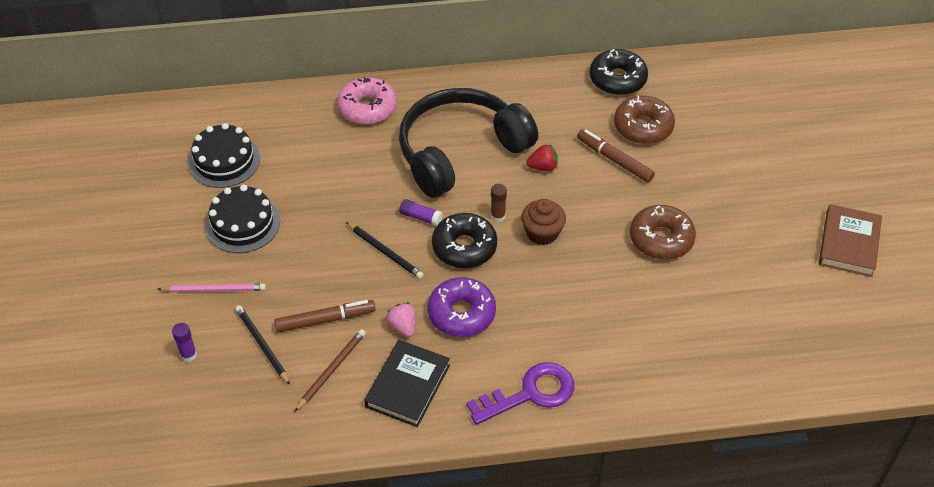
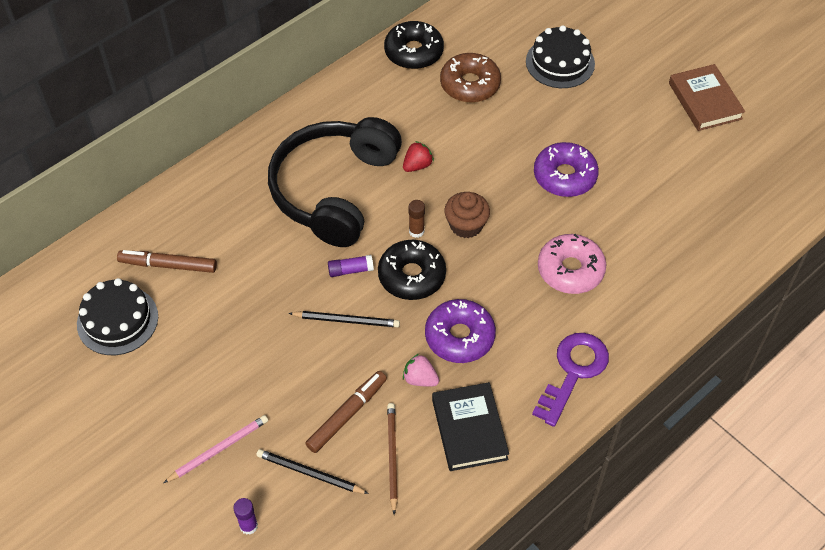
camera: 35 degrees left, 5 degrees up
black cake [205,185,280,253] -> black cake moved to [526,25,595,88]
pink donut [337,77,397,125] -> pink donut moved to [538,234,606,294]
brown marker [577,129,655,182] -> brown marker moved to [117,250,217,273]
brown donut [630,205,696,260] -> purple donut [534,142,599,197]

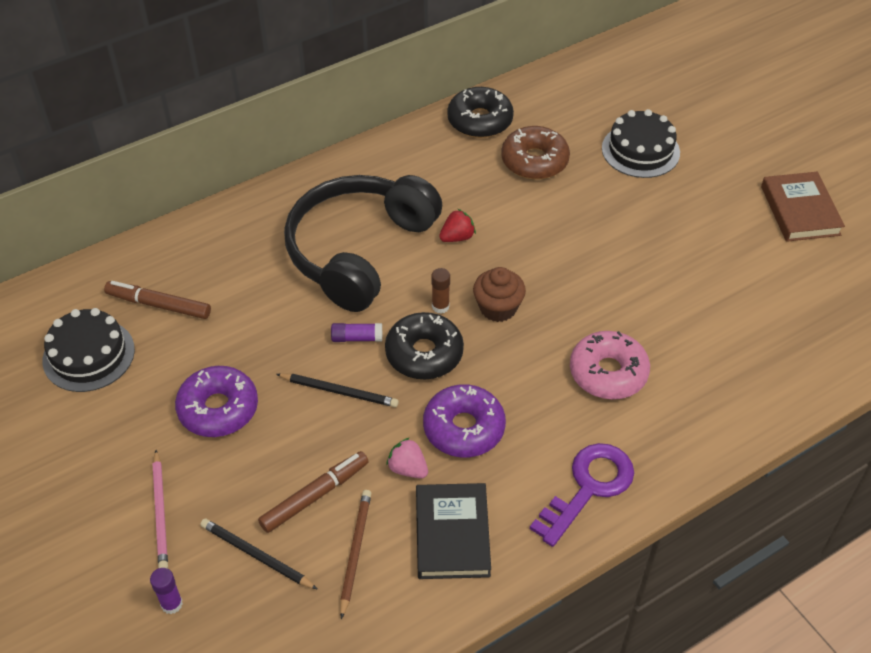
camera: 10 degrees right, 5 degrees down
pink pencil [164,415,268,483] -> pink pencil turned 105 degrees clockwise [152,450,168,569]
purple donut [534,142,599,197] -> purple donut moved to [175,366,258,437]

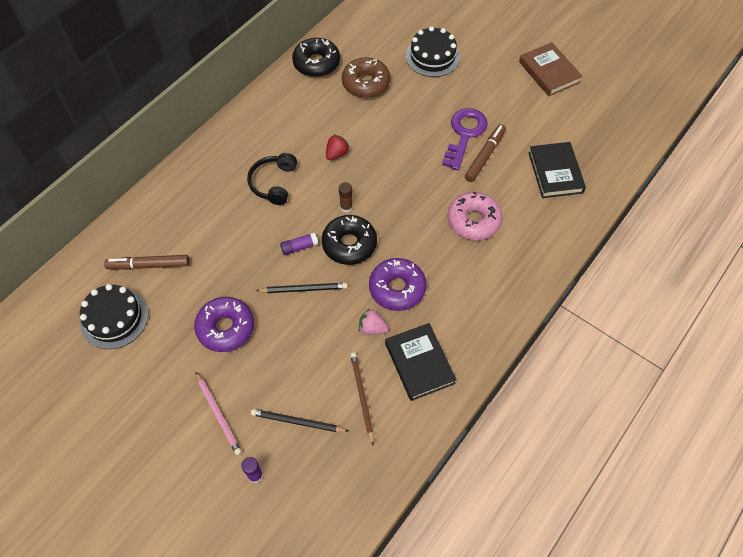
camera: 20 degrees left, 10 degrees up
brown marker [258,451,369,533] -> brown marker moved to [465,124,506,182]
black headphones [284,175,442,312] -> black headphones [247,153,297,205], size x0.48
brown cupcake [473,267,526,322] -> none
purple key [530,443,634,547] -> purple key moved to [442,108,488,171]
none -> black book [528,142,586,198]

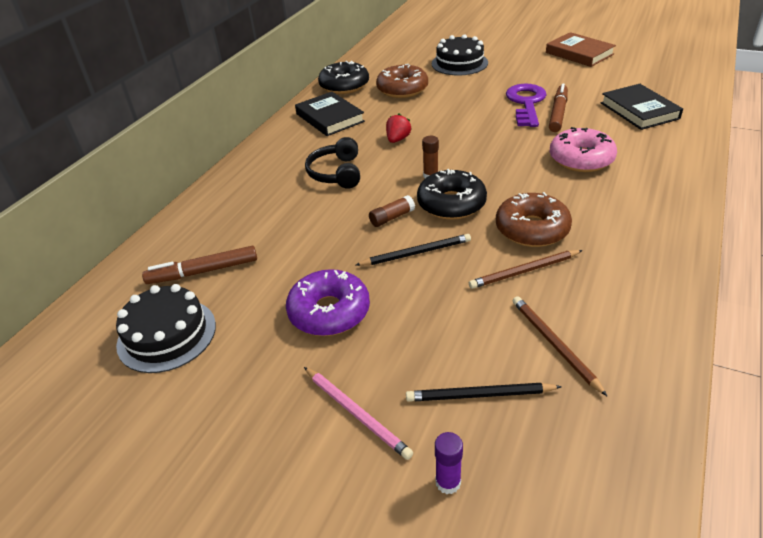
camera: 10 degrees left, 20 degrees down
purple glue stick [280,233,318,255] -> brown glue stick [369,195,415,227]
pink strawberry [359,309,389,335] -> brown pencil [469,250,583,289]
purple donut [369,258,426,311] -> brown donut [496,192,572,247]
black book [385,323,457,401] -> black book moved to [295,92,365,136]

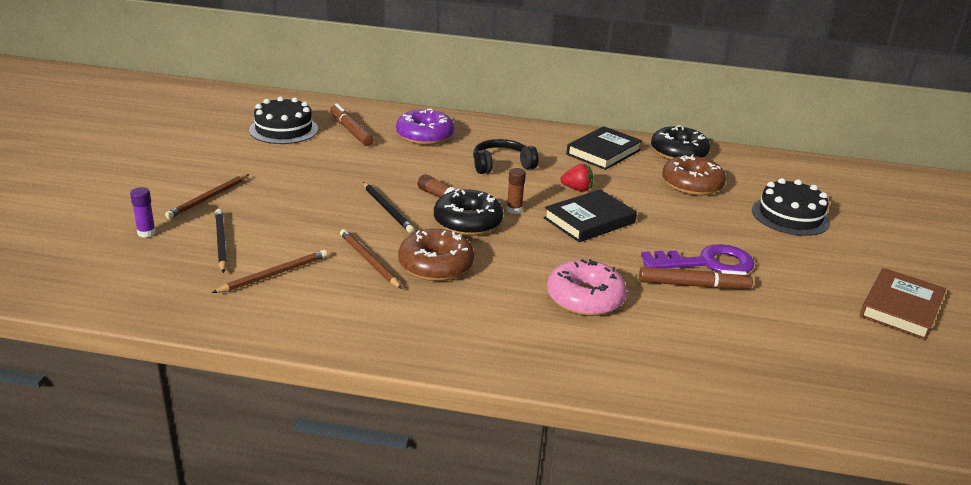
camera: 70 degrees right, 10 degrees down
purple donut [286,269,370,336] -> purple donut moved to [396,109,454,145]
pink pencil [304,367,413,460] -> brown pencil [165,174,249,219]
black book [601,84,683,130] -> black book moved to [544,190,637,242]

